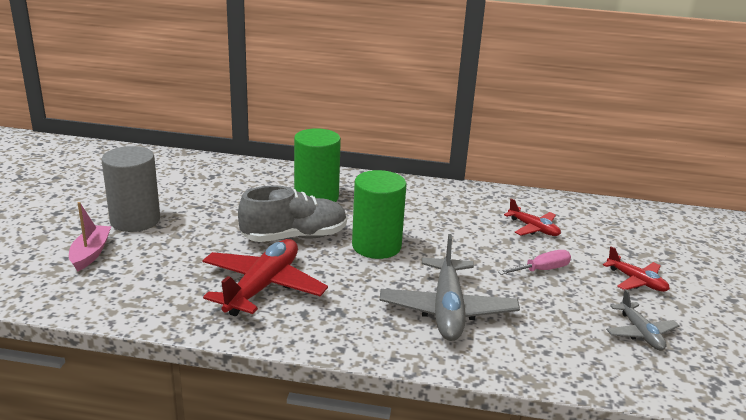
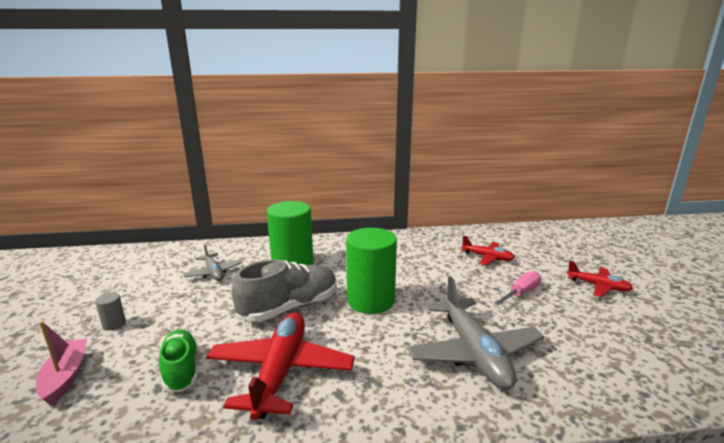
camera: 15 degrees left, 5 degrees down
grey cylinder [101,146,160,232] -> grey cylinder [95,292,126,331], size x0.41
grey plane [606,289,680,351] -> grey plane moved to [183,244,242,281]
none -> green shoe [159,330,198,392]

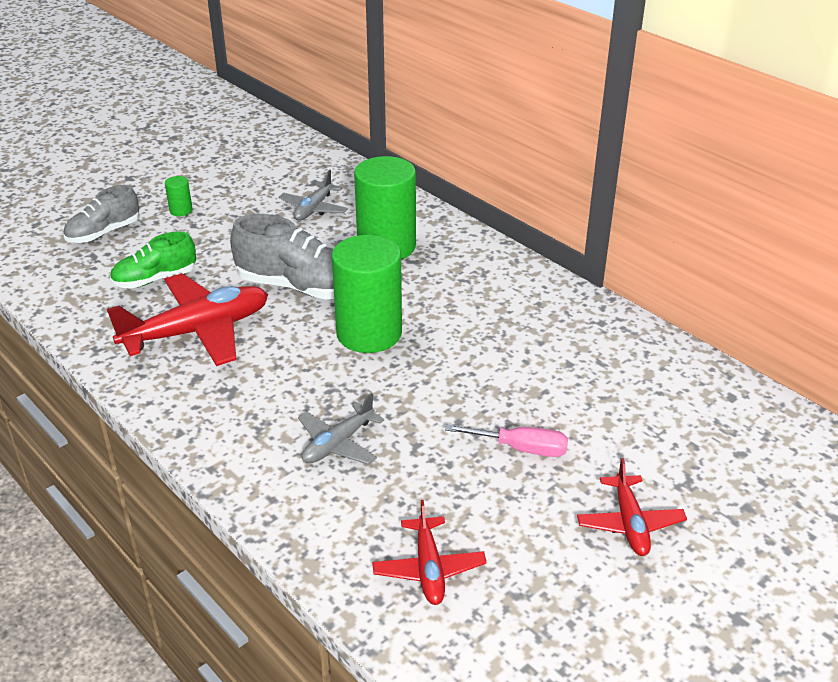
camera: 55 degrees right, 15 degrees up
pink boat [36,321,87,405] -> grey shoe [63,185,139,243]
grey cylinder [95,292,126,331] -> green cylinder [165,176,193,216]
green shoe [159,330,198,392] -> green shoe turned 150 degrees counterclockwise [110,231,196,289]
grey plane [407,276,544,390] -> grey plane [298,393,384,465], size x0.55
red plane [461,236,515,265] -> red plane moved to [372,500,487,605]

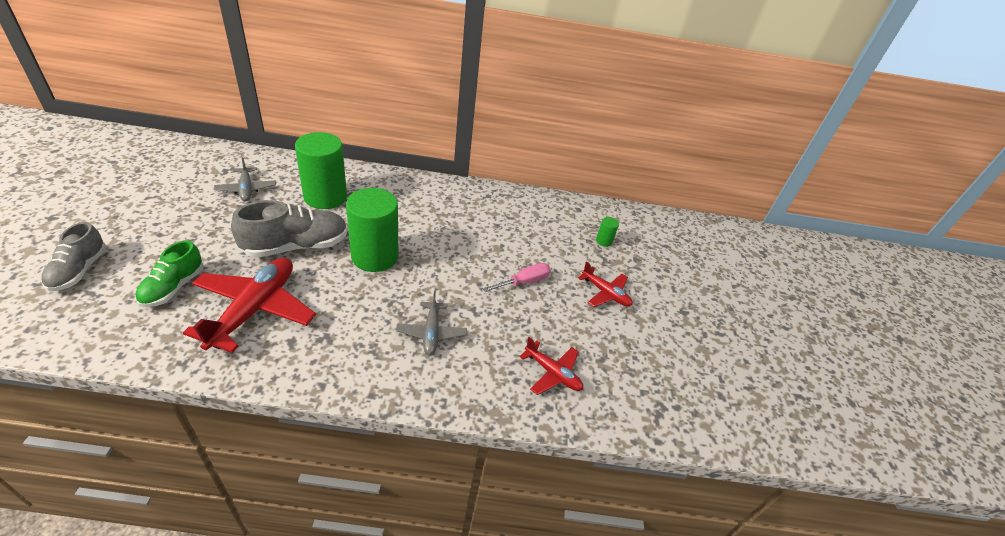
camera: 50 degrees left, 5 degrees up
green cylinder [165,176,193,216] -> green cylinder moved to [596,217,619,247]

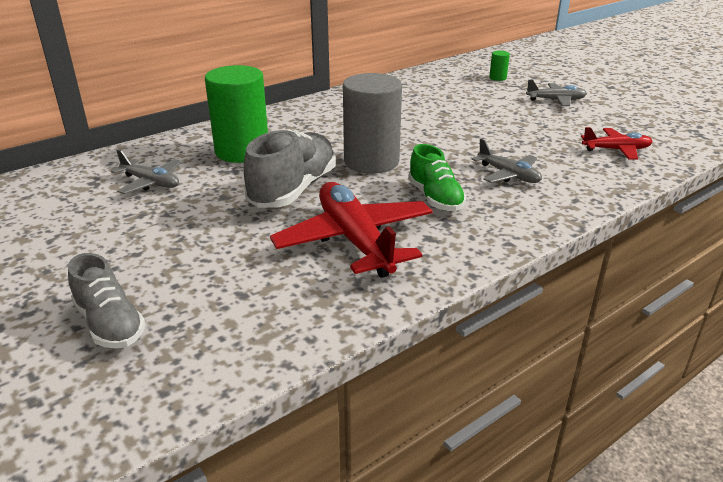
camera: 35 degrees left, 10 degrees down
green shoe [136,240,204,307] -> green shoe moved to [408,144,466,211]
green cylinder [346,188,399,272] -> grey cylinder [343,73,402,173]
pink screwdriver [483,263,551,292] -> none
red plane [578,261,632,307] -> grey plane [526,80,587,106]

